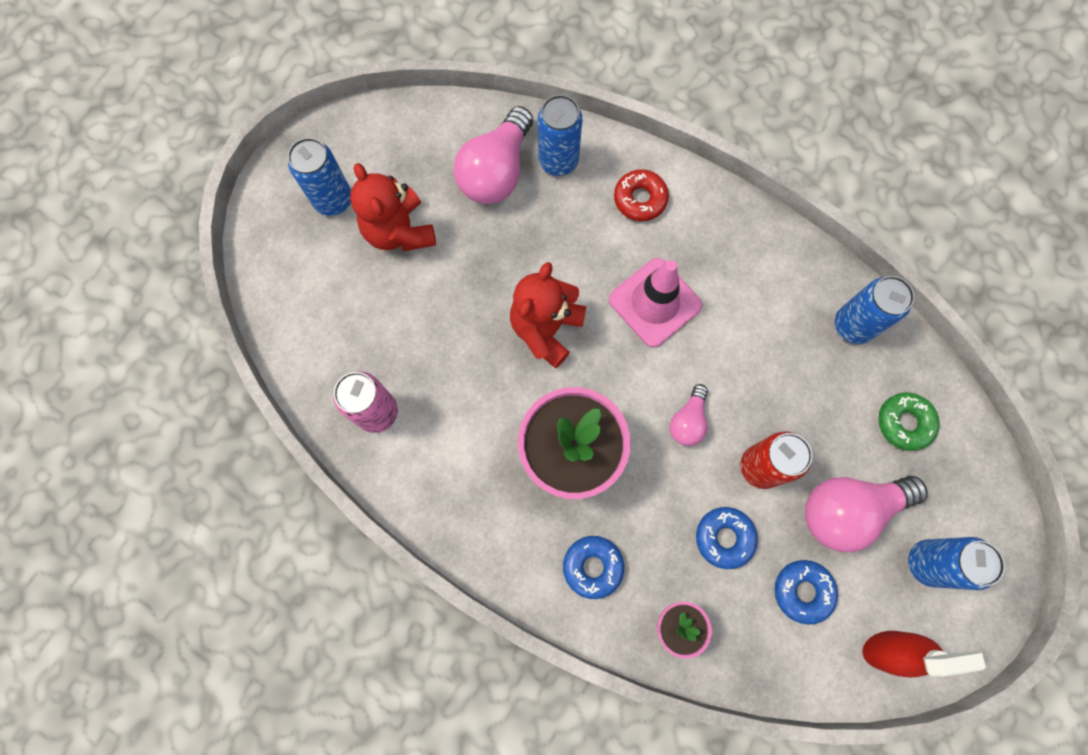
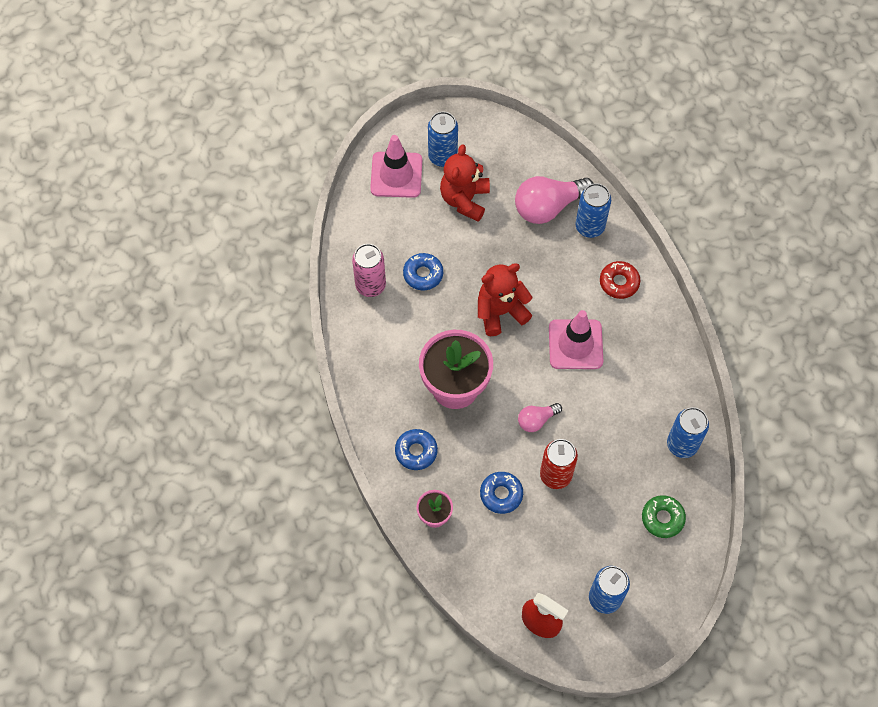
camera: 40 degrees right, 10 degrees down
blue donut [775,560,838,625] -> blue donut moved to [403,253,443,290]
pink light bulb [805,476,928,552] -> none
none -> pink traffic cone [370,135,422,198]

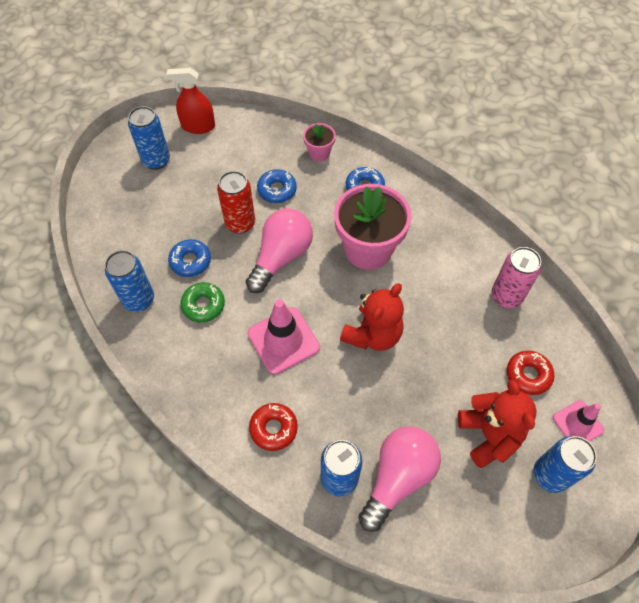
camera: 150 degrees right, 5 degrees down
pink traffic cone [370,135,422,198] -> pink traffic cone [553,400,604,441], size x0.63
blue donut [403,253,443,290] -> blue donut moved to [168,239,211,277]
pink light bulb [518,403,562,432] -> pink light bulb [246,208,313,293], size x1.89
green donut [642,495,686,538] -> green donut moved to [180,282,225,322]
none -> red donut [507,351,554,395]

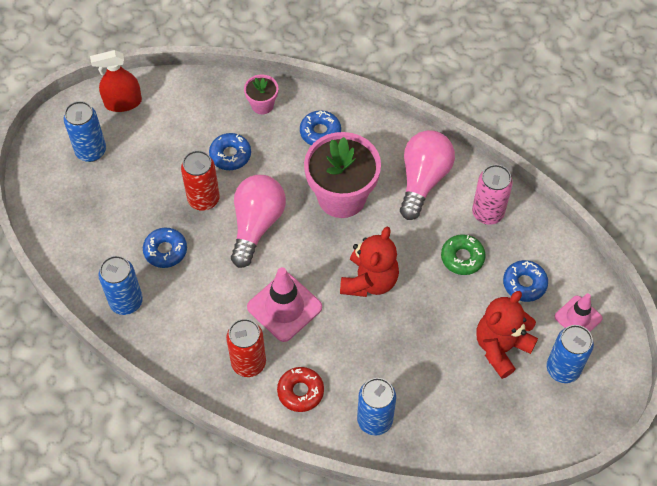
camera: 15 degrees left, 0 degrees up
green donut [180,282,225,322] -> green donut moved to [441,234,486,275]
pink light bulb [358,426,441,532] -> pink light bulb moved to [400,130,455,220]
red teddy bear [458,380,536,468] -> red teddy bear turned 105 degrees counterclockwise [476,291,538,379]
red donut [507,351,554,395] -> blue donut [503,260,548,302]
none -> red can [226,319,266,377]

